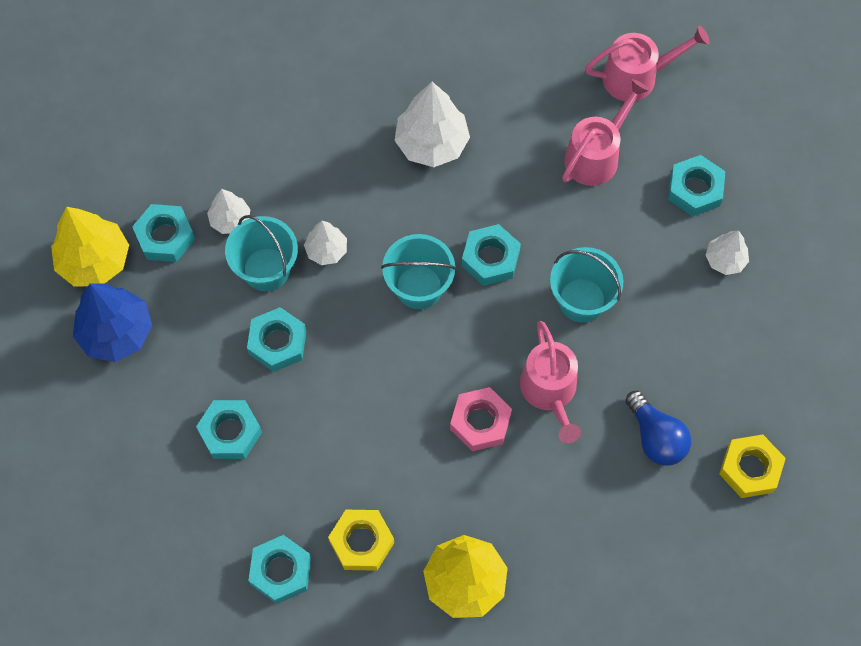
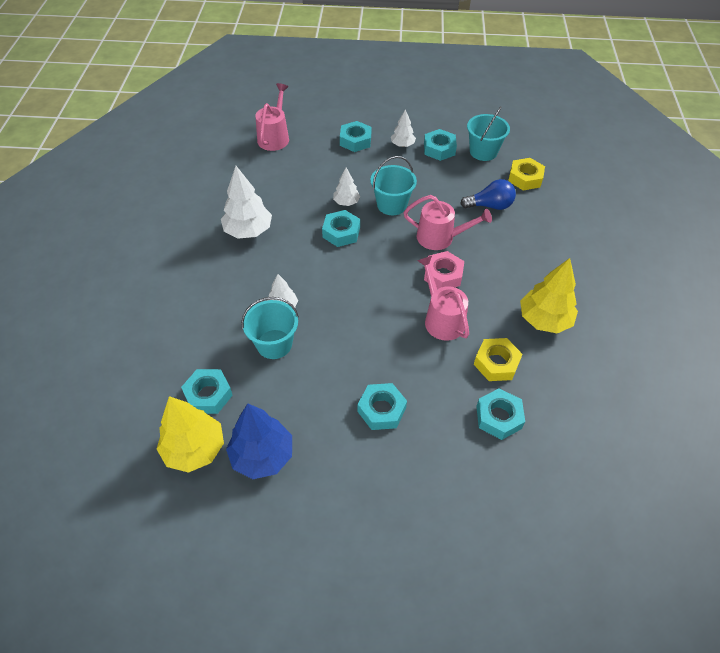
camera: 65 degrees left, 15 degrees down
white tree [207,189,251,234] -> white tree moved to [333,168,361,206]
turquoise nut [247,307,306,372] -> turquoise nut moved to [424,129,457,161]
turquoise bucket [381,234,457,309] -> turquoise bucket moved to [467,106,510,161]
pink watering can [562,79,649,186] -> pink watering can moved to [417,256,469,341]

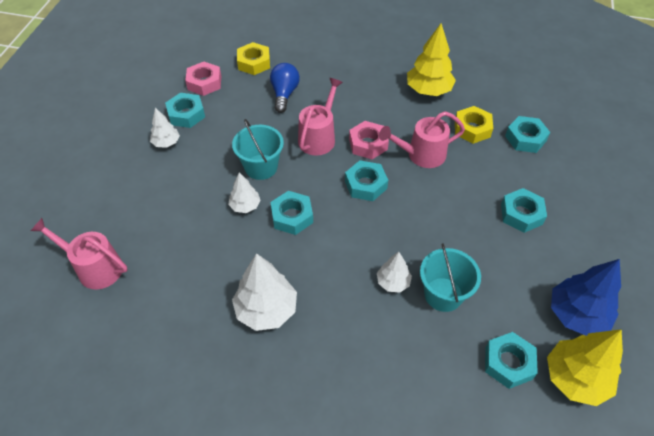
camera: 80 degrees left, 0 degrees up
turquoise nut [340,121,372,152] -> turquoise nut moved to [345,160,388,201]
turquoise bucket [467,106,510,161] -> pink nut [185,62,221,96]

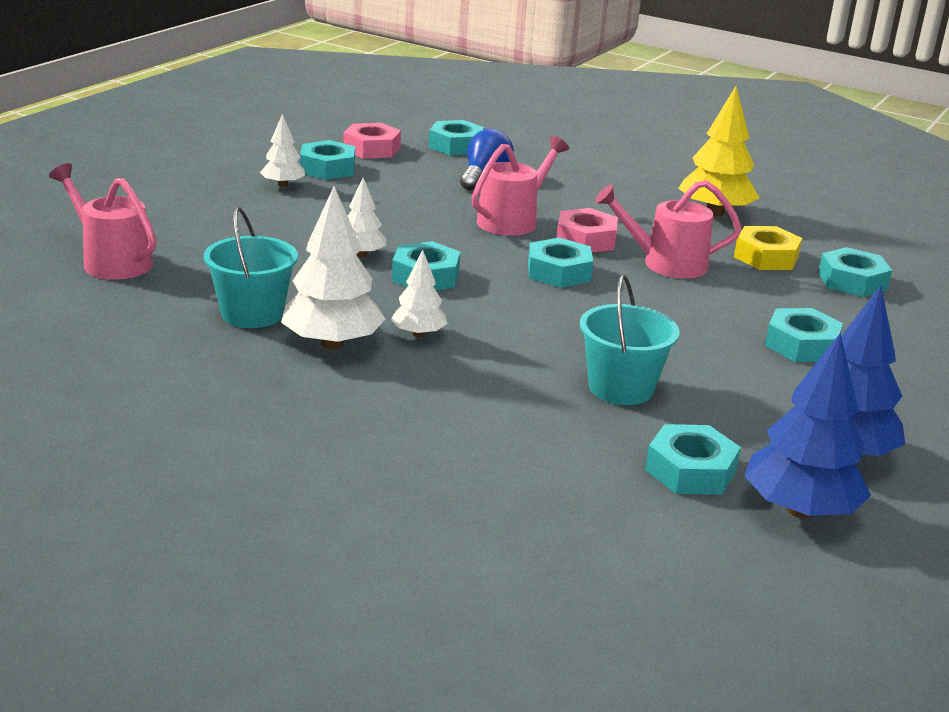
camera: 15 degrees right, 25 degrees down
turquoise bucket [232,119,284,180] -> turquoise bucket moved to [204,207,298,328]
yellow nut [237,42,270,75] -> turquoise nut [429,120,484,155]
white tree [377,252,412,293] -> white tree moved to [391,250,448,338]
yellow tree [547,329,623,406] -> blue tree [745,333,871,518]

